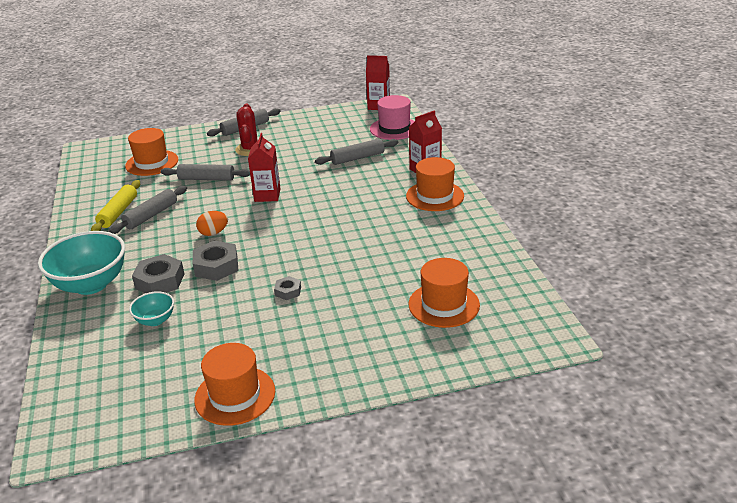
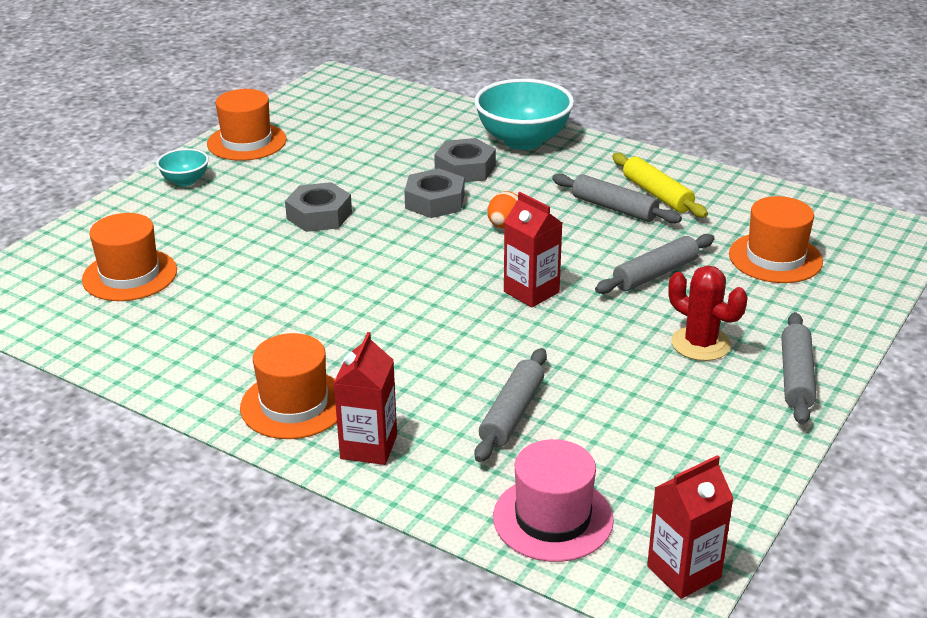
camera: 135 degrees right, 0 degrees up
grey rolling pin [109,186,187,234] -> grey rolling pin turned 45 degrees counterclockwise [552,173,682,223]
turquoise bowl [129,291,174,326] -> turquoise bowl moved to [156,148,209,186]
grey nut [274,276,301,300] -> grey nut [285,182,352,232], size x1.83

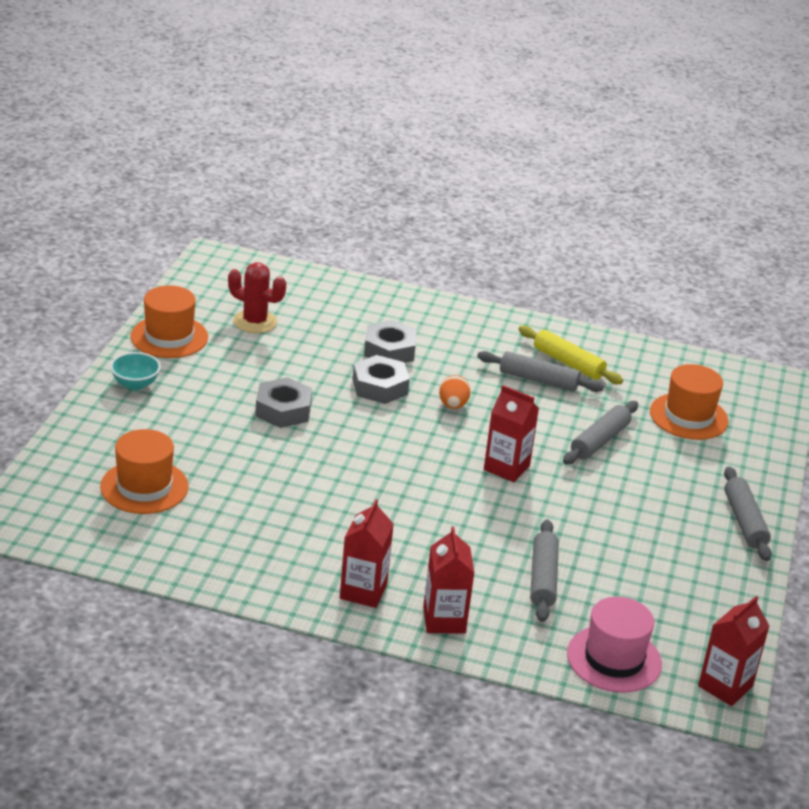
camera: 20 degrees left, 0 degrees up
orange hat [240,333,337,439] -> red carton [340,499,394,608]
turquoise bowl [474,79,574,150] -> none
red cactus [669,265,748,361] -> red cactus moved to [228,262,286,333]

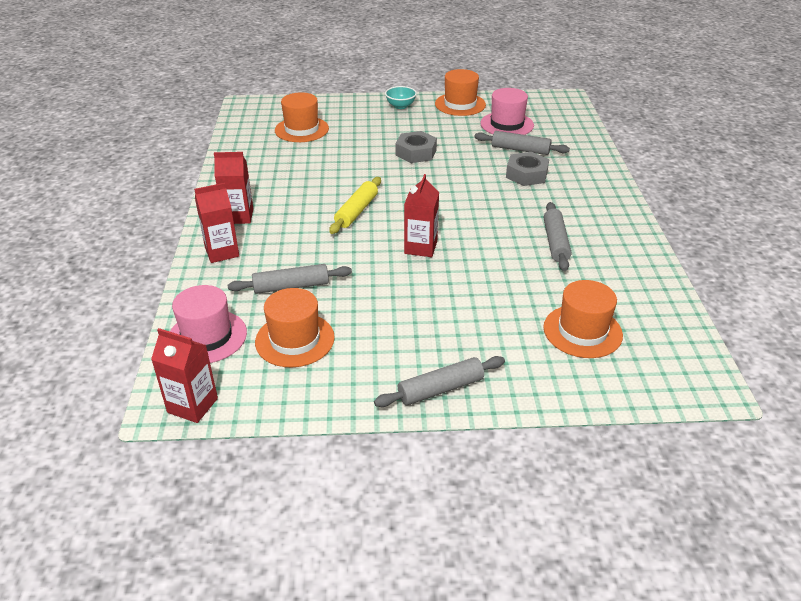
camera: 75 degrees right, 5 degrees up
red cactus [228,262,286,333] -> pink hat [480,88,534,135]
grey nut [353,355,410,404] -> none
orange egg [439,375,471,409] -> none
yellow rolling pin [519,326,623,384] -> yellow rolling pin moved to [329,177,381,234]
grey rolling pin [563,401,638,465] -> grey rolling pin moved to [474,131,570,155]
none -> orange hat [255,288,335,368]

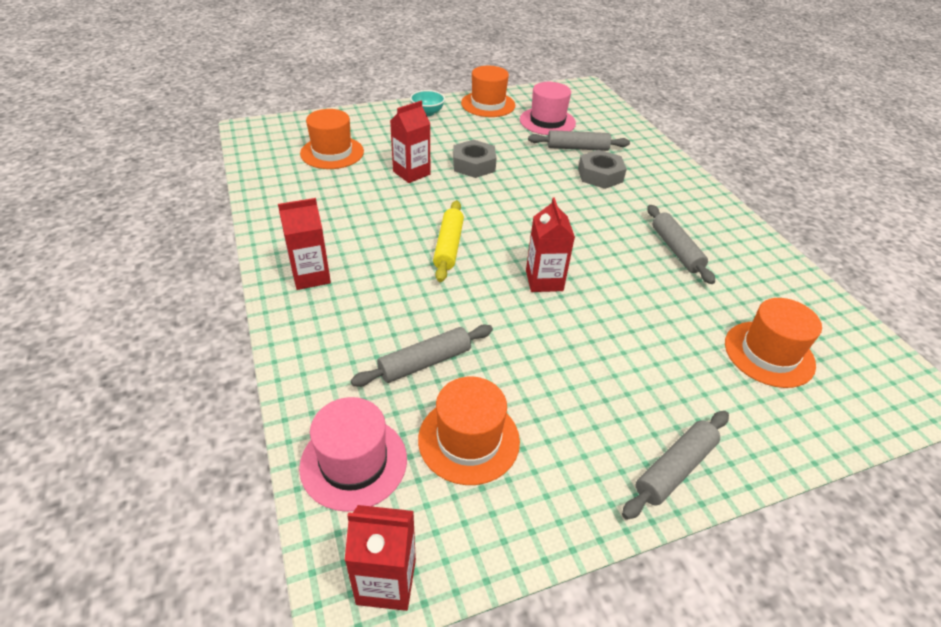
camera: 20 degrees left, 5 degrees up
red carton [194,183,239,263] -> red carton moved to [390,101,430,183]

